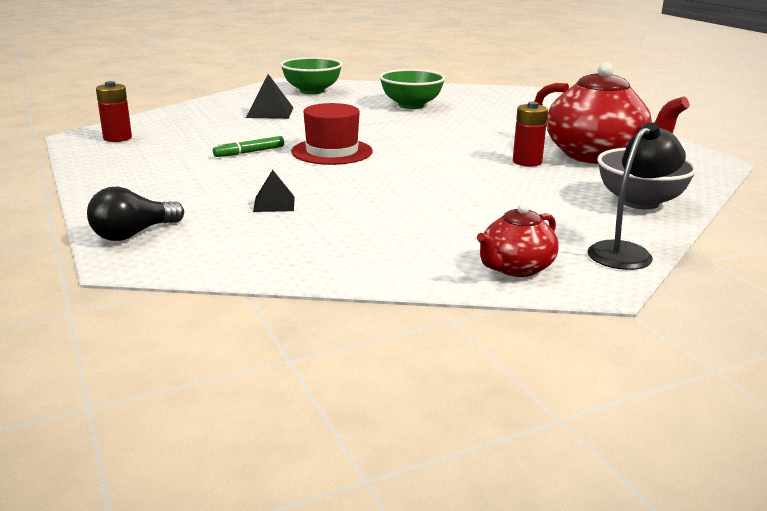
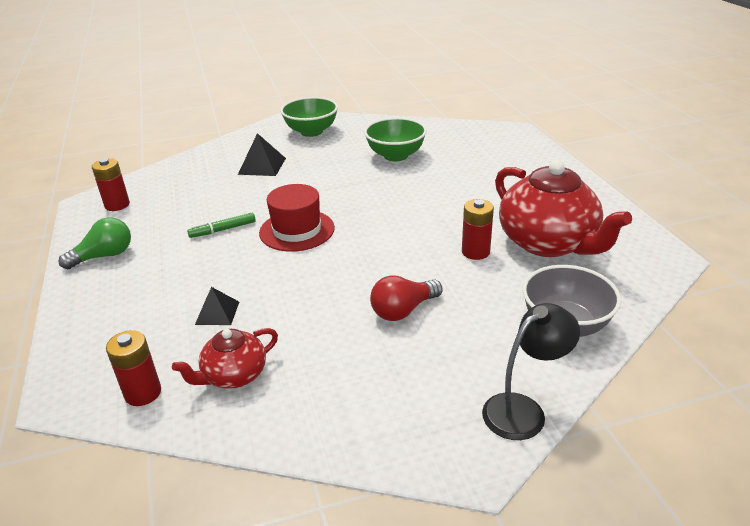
camera: 10 degrees right, 10 degrees up
black light bulb [87,187,184,241] -> none
red teapot [477,203,559,277] -> red teapot moved to [172,328,278,389]
none -> green light bulb [58,217,131,269]
none -> red battery [106,330,161,406]
none -> red light bulb [370,275,443,321]

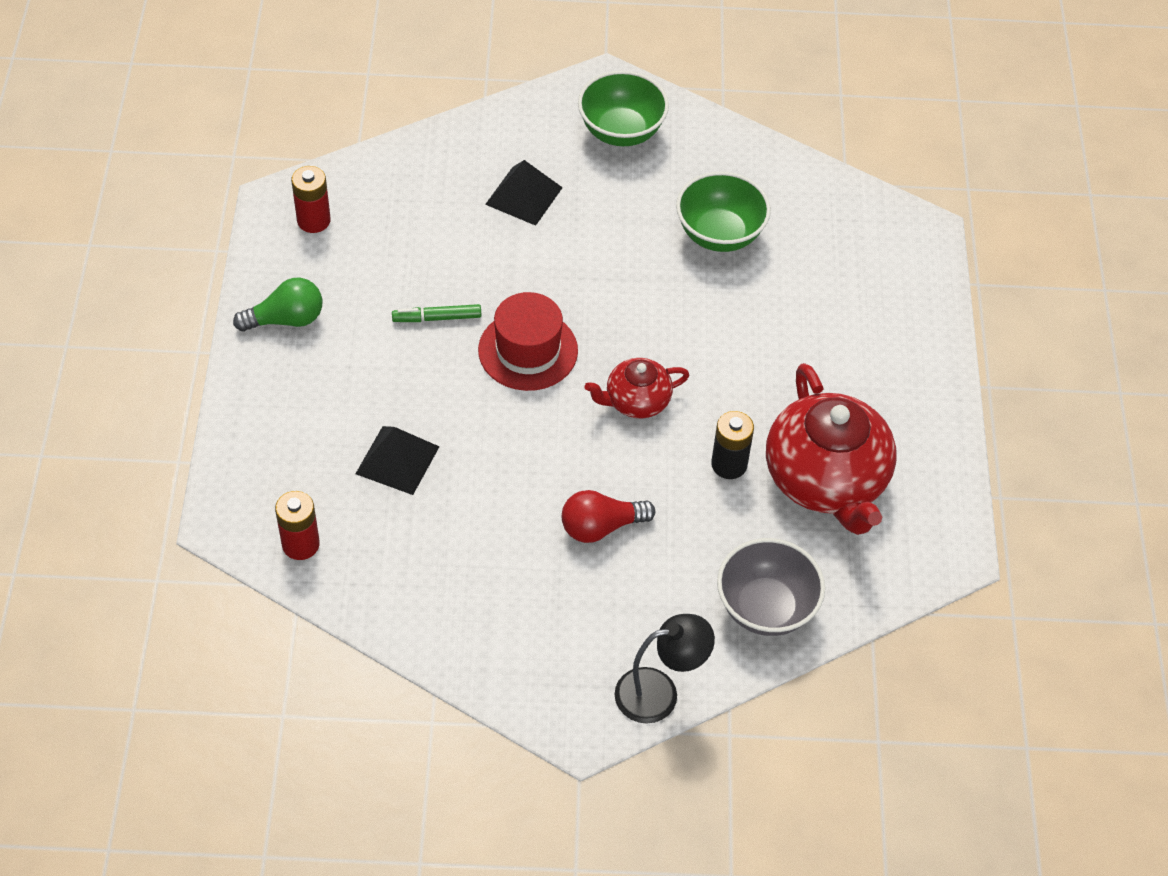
camera: 15 degrees right, 20 degrees up
red teapot [172,328,278,389] -> red teapot moved to [585,358,689,418]
black pyramid [195,287,239,325] -> black pyramid [355,426,440,495], size x1.50
red battery [462,199,494,260] -> black battery [711,411,754,479]

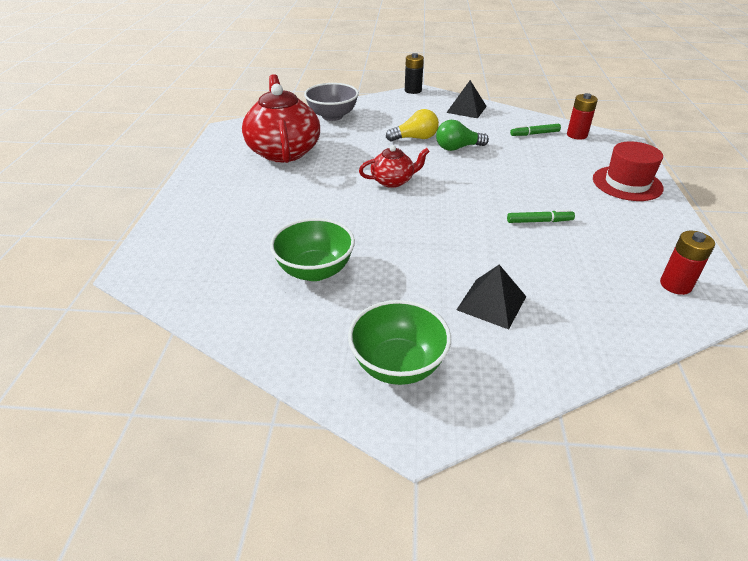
camera: 175 degrees left, 15 degrees down
green light bulb [233,278,323,331] -> green light bulb moved to [436,120,489,151]
black pyramid [355,426,440,495] -> black pyramid moved to [446,80,487,118]
red hat [478,292,578,391] -> red hat moved to [593,141,664,201]
red light bulb [562,490,655,543] -> yellow light bulb [386,109,439,142]
black lamp [615,614,715,724] -> none
black battery [711,411,754,479] -> black battery moved to [405,53,424,94]
none -> green marker [510,124,561,136]

